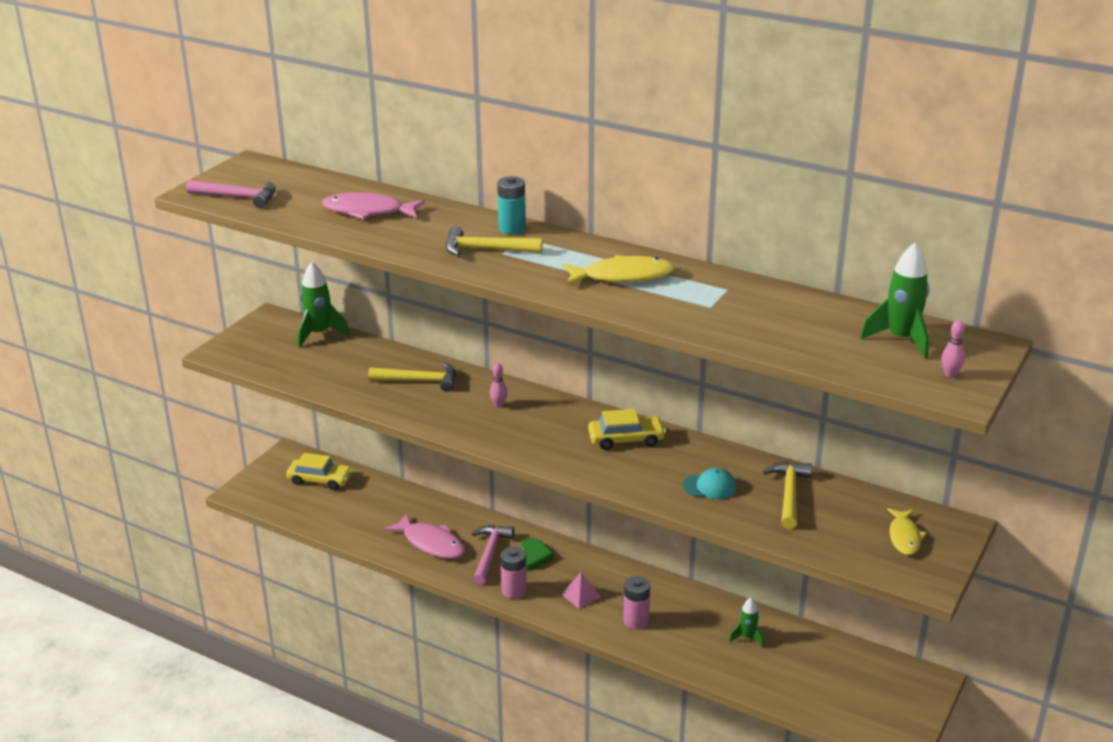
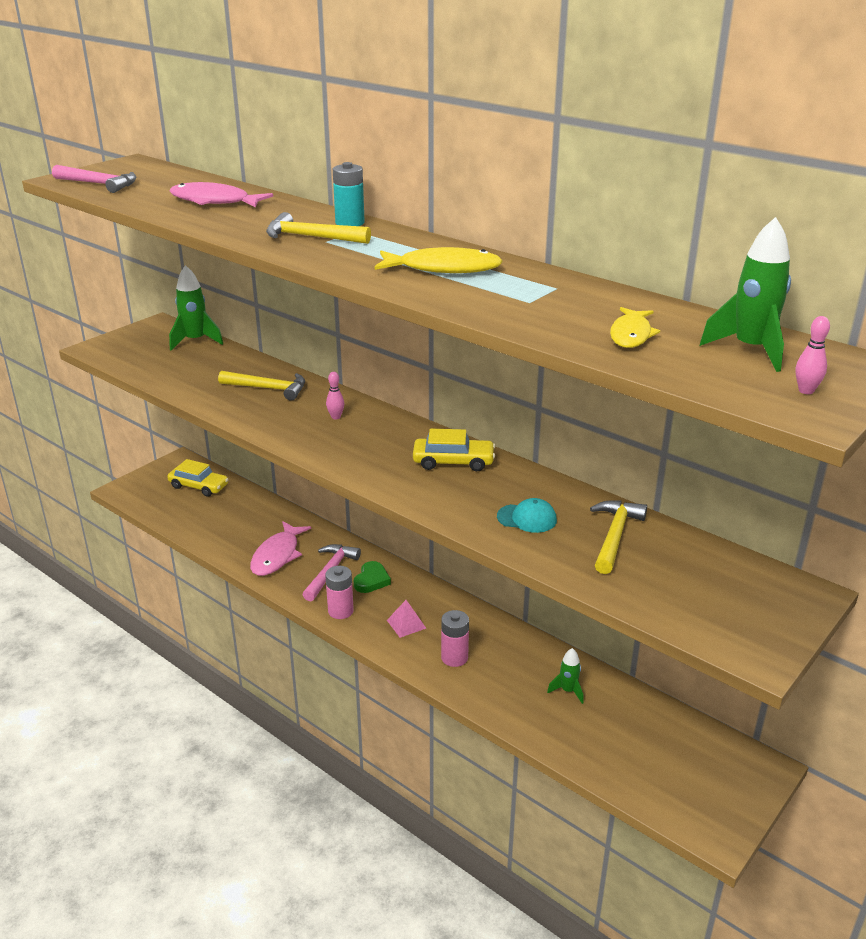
camera: 10 degrees right, 0 degrees up
pink fish [384,513,465,559] -> pink fish turned 60 degrees clockwise [250,521,311,576]
yellow fish [887,508,927,555] -> yellow fish moved to [610,307,660,348]

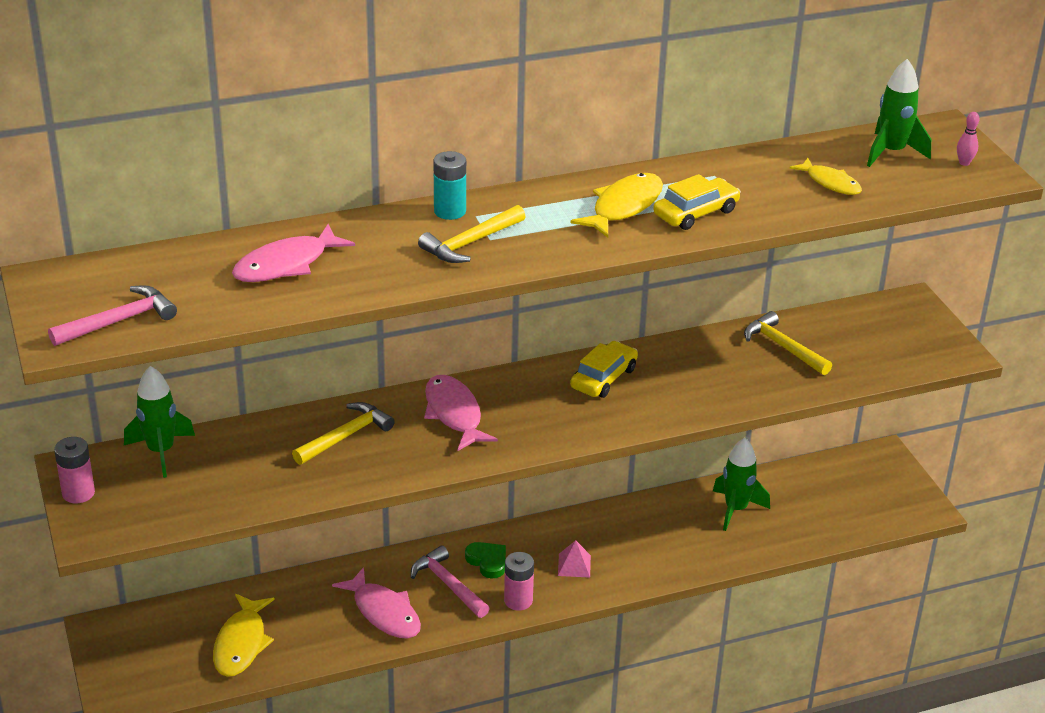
camera: 60 degrees left, 5 degrees up
yellow car [167,459,229,497] -> yellow car moved to [653,174,741,230]
pink bowling pin [326,372,345,419] -> pink fish [424,375,498,451]
pink battery [441,610,469,667] -> pink battery moved to [54,437,95,503]
turquoise cap [497,498,557,533] -> none
green rocket [547,648,583,704] -> green rocket [713,438,770,531], size x1.71
none -> yellow fish [213,594,275,677]

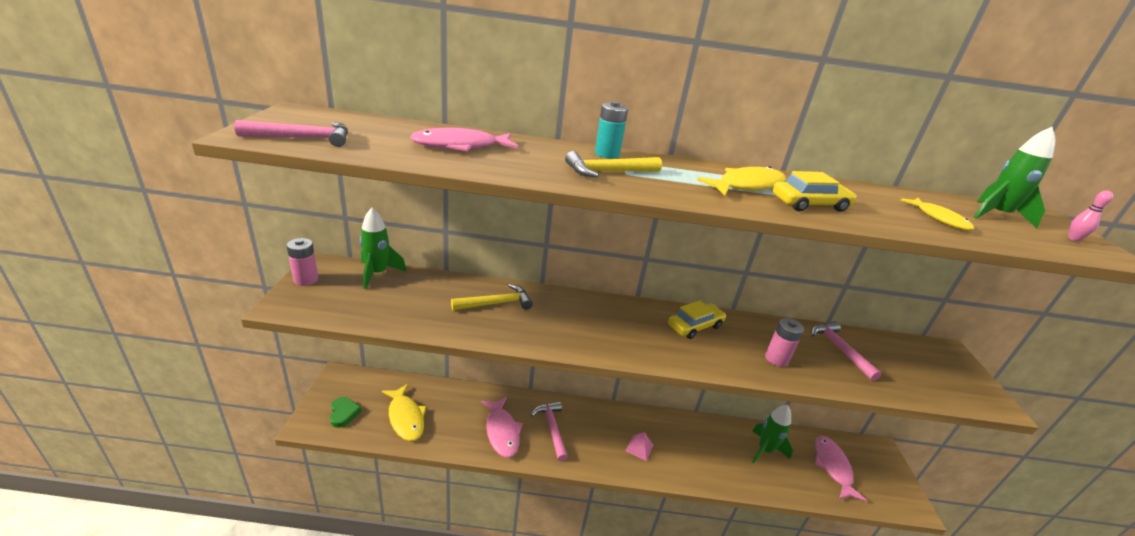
camera: 20 degrees right, 5 degrees down
yellow fish [213,594,275,677] -> yellow fish turned 60 degrees counterclockwise [382,384,427,441]
pink fish [424,375,498,451] -> pink fish moved to [815,436,867,502]
green heart [465,542,506,579] -> green heart moved to [330,397,362,428]
pink battery [504,552,534,611] -> pink battery moved to [765,318,804,367]
yellow hammer [744,311,832,375] -> pink hammer [811,321,882,381]

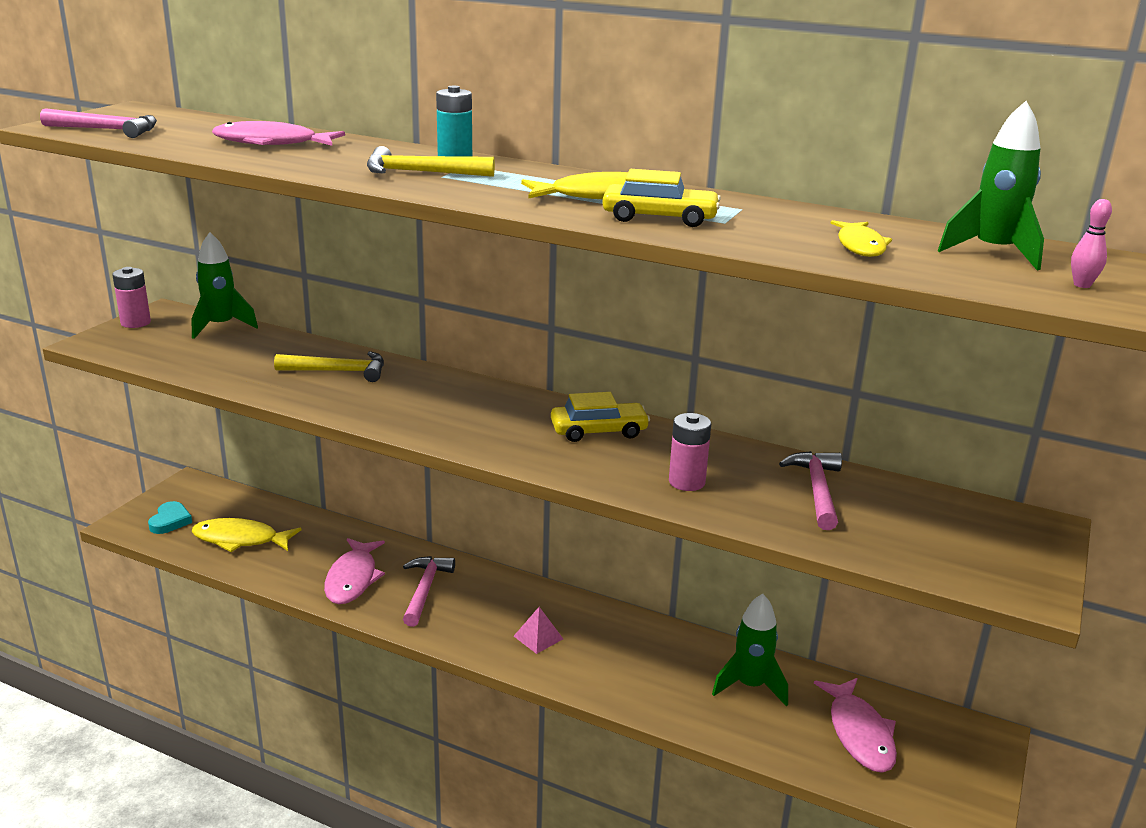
camera: 25 degrees right, 5 degrees down
green heart [330,397,362,428] -> turquoise heart [148,501,192,534]
yellow fish [382,384,427,441] -> yellow fish turned 105 degrees clockwise [192,518,301,552]
pink fish [815,436,867,502] -> pink fish turned 150 degrees clockwise [814,678,897,773]

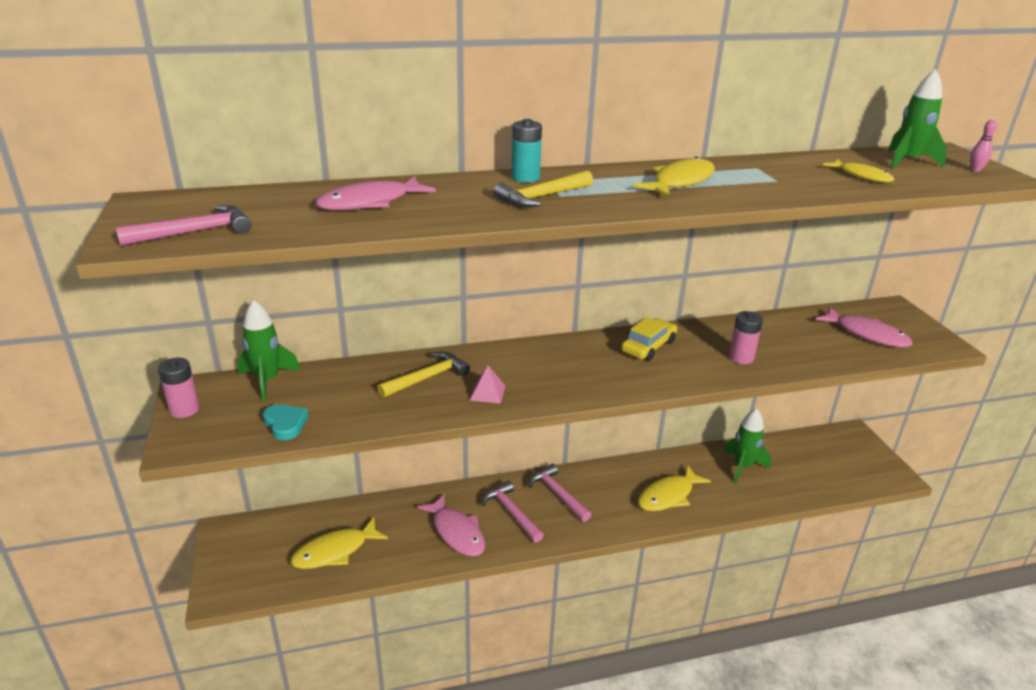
camera: 40 degrees left, 5 degrees up
turquoise heart [148,501,192,534] -> turquoise heart moved to [263,404,309,440]
pink pyramid [514,607,563,654] -> pink pyramid moved to [470,366,505,404]
yellow car [602,169,721,227] -> none
pink hammer [779,451,842,530] -> pink hammer moved to [528,464,592,522]
pink fish [814,678,897,773] -> pink fish moved to [816,307,913,347]
none -> yellow fish [638,465,711,511]

